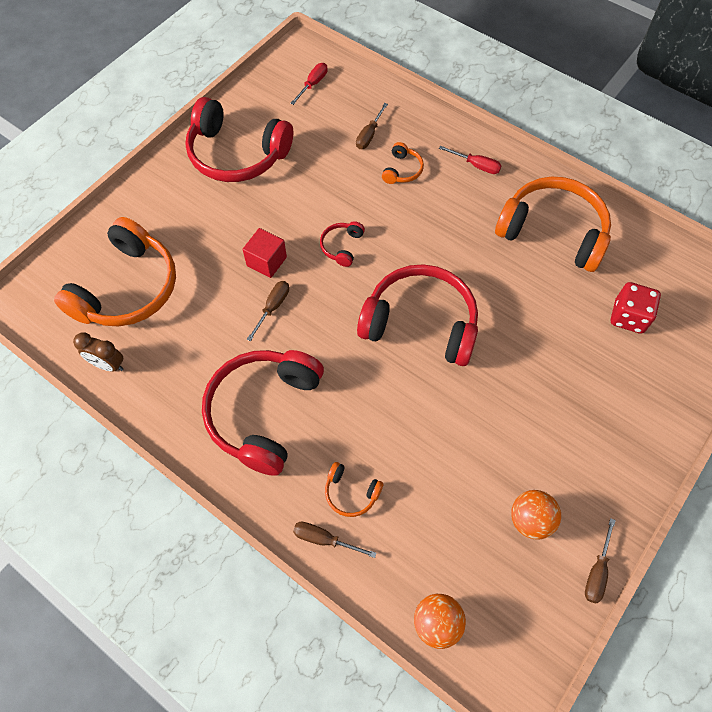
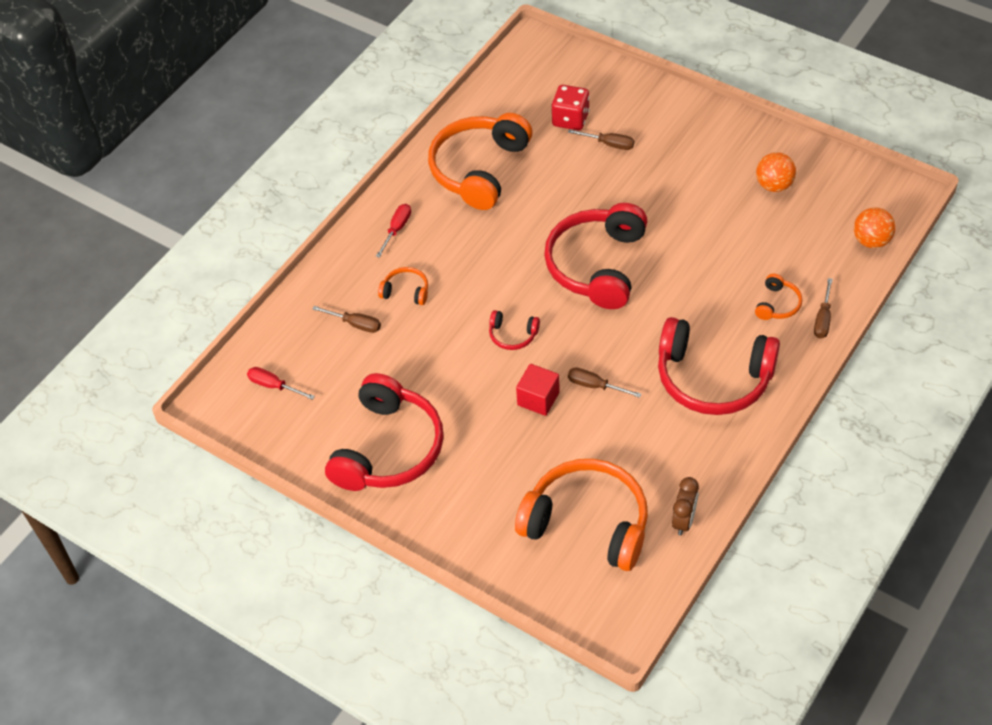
camera: 90 degrees left, 10 degrees down
brown screwdriver [585,518,616,604] -> brown screwdriver moved to [568,129,634,150]

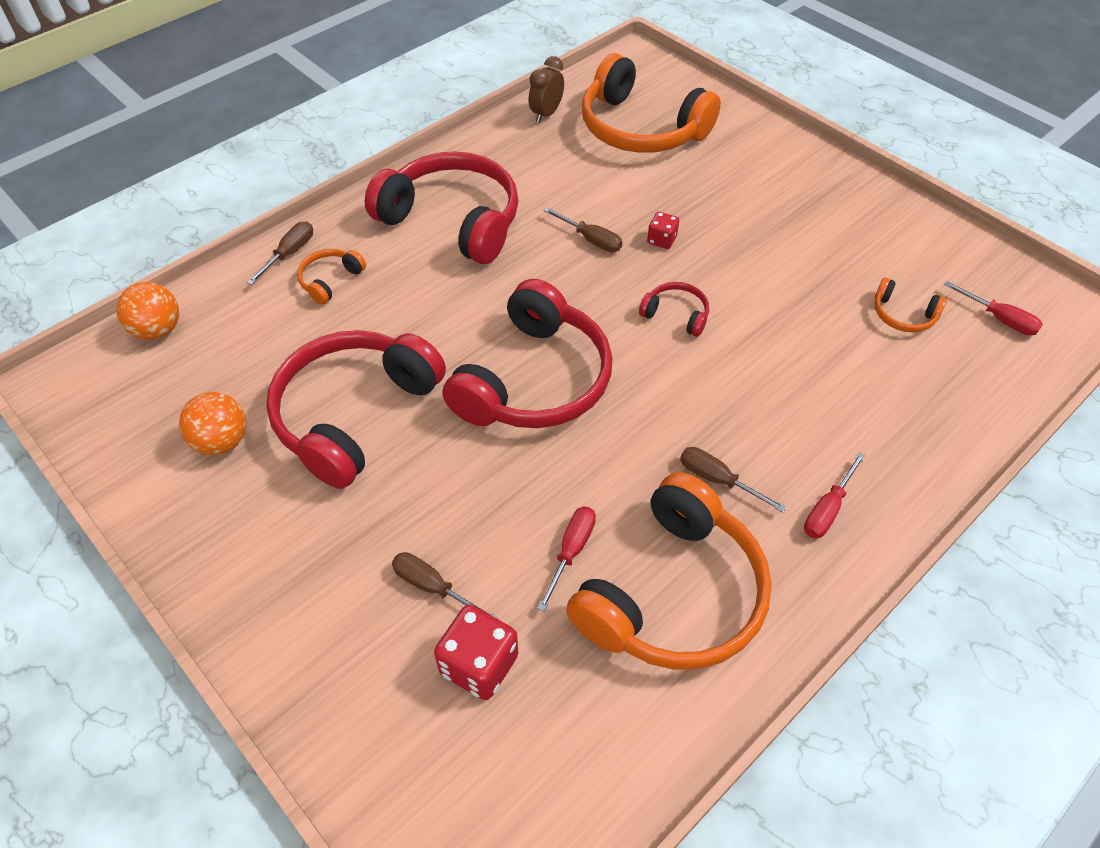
camera: 170 degrees left, 0 degrees up
brown screwdriver [312,306,381,333] -> brown screwdriver moved to [680,447,786,512]
red headphones [325,373,444,491] -> red headphones moved to [266,330,446,489]
orange headphones [378,267,428,305] -> orange headphones moved to [874,277,947,332]
red cube [516,364,560,416] -> red dice [647,212,679,249]
none -> red screwdriver [537,507,596,612]

